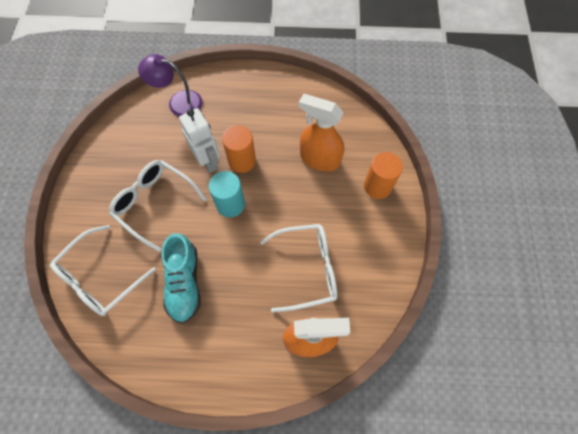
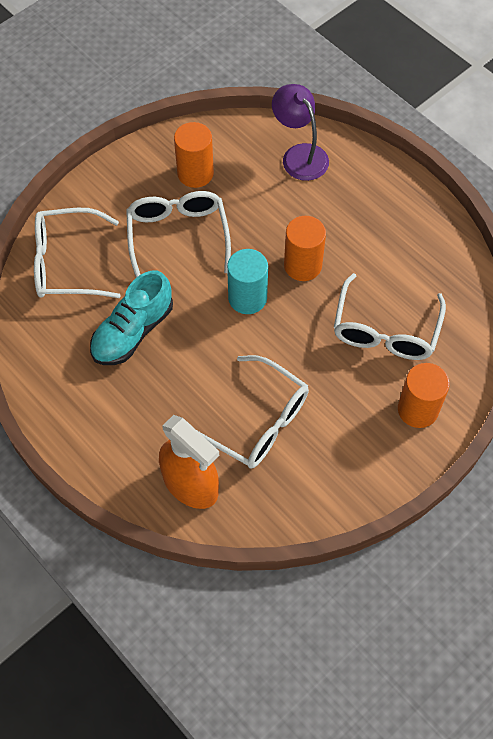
camera: 45 degrees right, 5 degrees down
white robot [179,108,220,173] -> none
orange spray bottle [299,94,344,171] -> white glasses [334,273,446,360]
none -> orange cylinder [174,122,214,188]

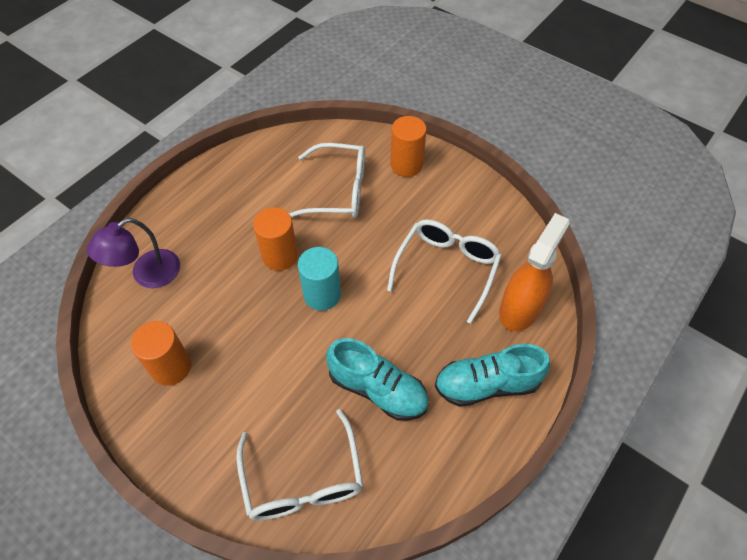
camera: 100 degrees left, 5 degrees down
white glasses [126,191,231,278] -> none
none -> turquoise shoe [435,344,550,407]

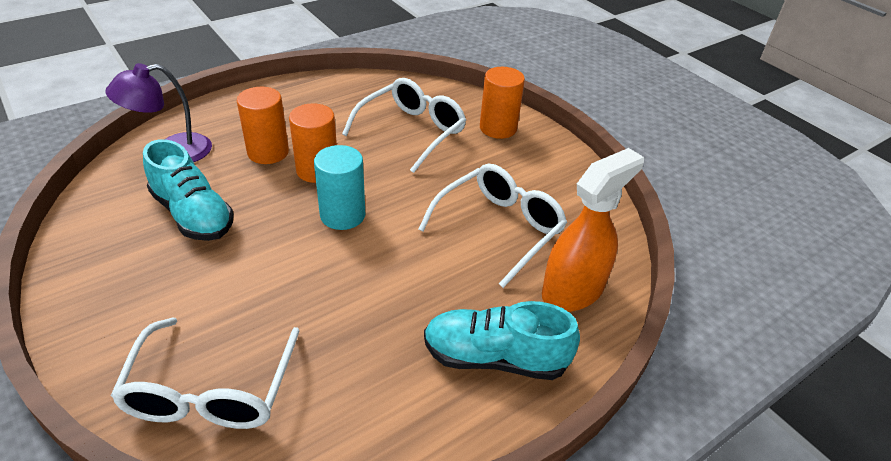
camera: 15 degrees right, 15 degrees down
orange cylinder [131,321,191,386] -> orange cylinder moved to [237,87,289,164]
white glasses [289,143,365,218] -> white glasses turned 75 degrees counterclockwise [342,78,466,173]
turquoise shoe [326,338,429,421] -> turquoise shoe moved to [143,139,234,241]

